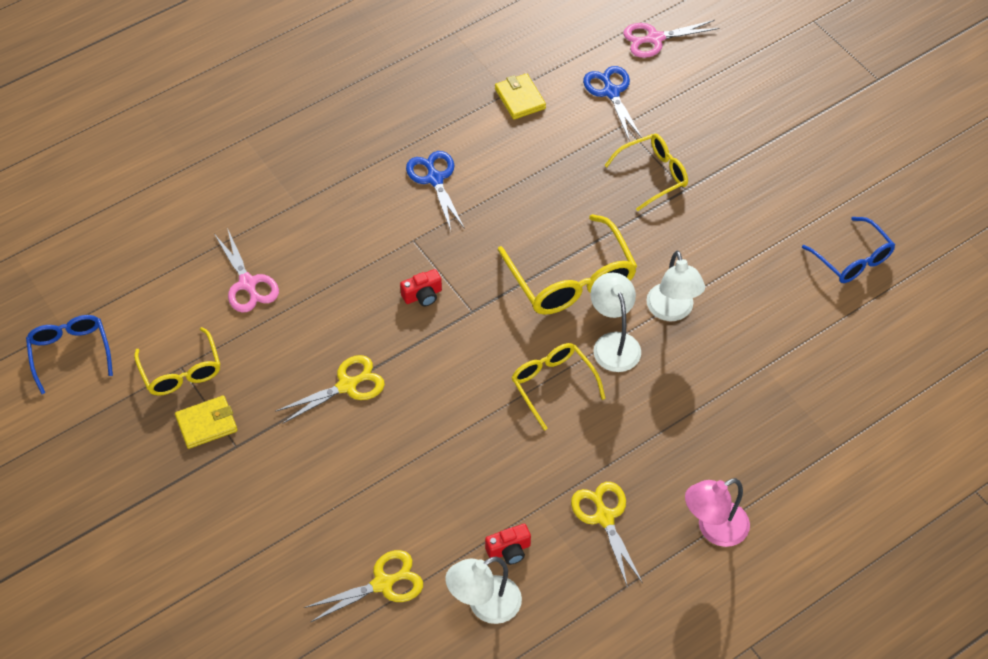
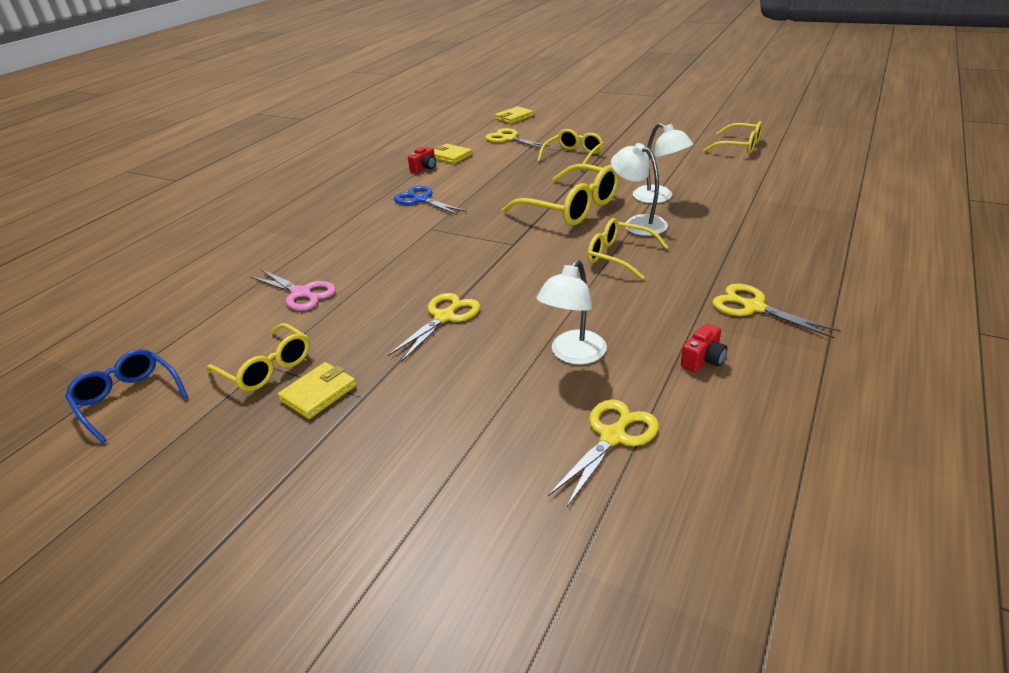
camera: 25 degrees left, 20 degrees down
red camera [400,269,442,306] -> red camera moved to [408,147,436,173]
white lamp [445,556,522,624] -> white lamp moved to [536,260,607,364]
blue scissors [583,66,642,141] -> yellow scissors [485,128,550,148]
pink scissors [623,20,719,58] -> yellow wallet [495,106,534,124]
pink lamp [685,478,750,547] -> none
blue glasses [802,217,895,283] -> yellow glasses [703,121,762,154]

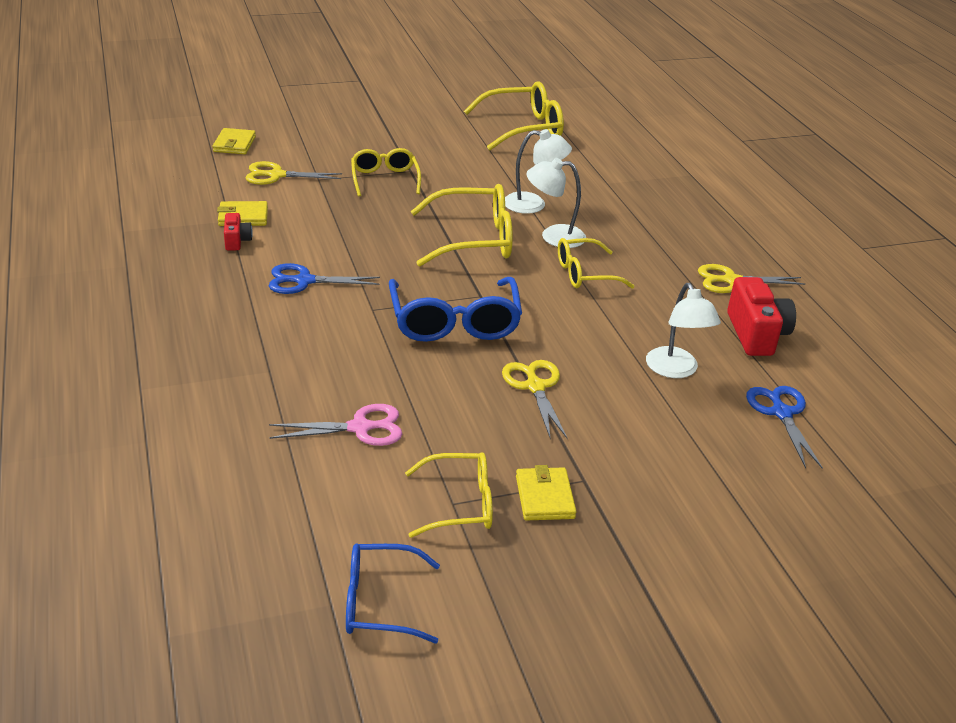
camera: 50 degrees left, 0 degrees up
yellow scissors [548,399,659,507] -> blue scissors [746,386,823,469]
red camera [681,323,727,372] -> red camera [727,277,796,356], size x1.86
yellow glasses [703,121,762,154] -> yellow glasses [464,81,564,150], size x1.57
none -> blue glasses [389,277,522,342]

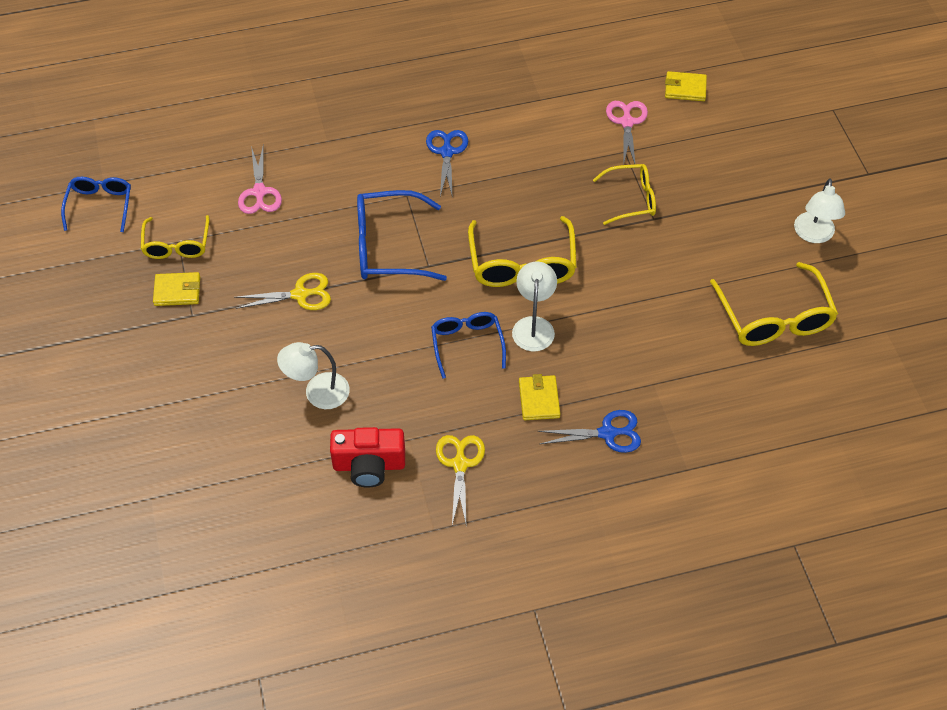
camera: 95 degrees right, 20 degrees up
yellow wallet [217,201,268,226] -> yellow wallet moved to [519,374,560,420]
red camera [224,213,253,251] -> none
yellow scissors [246,161,342,185] -> pink scissors [606,101,648,165]
white lamp [505,129,572,214] -> white lamp moved to [794,179,845,243]
yellow glasses [558,238,634,288] -> blue glasses [431,312,506,379]
blue scissors [746,386,823,469] -> blue scissors moved to [538,410,641,453]

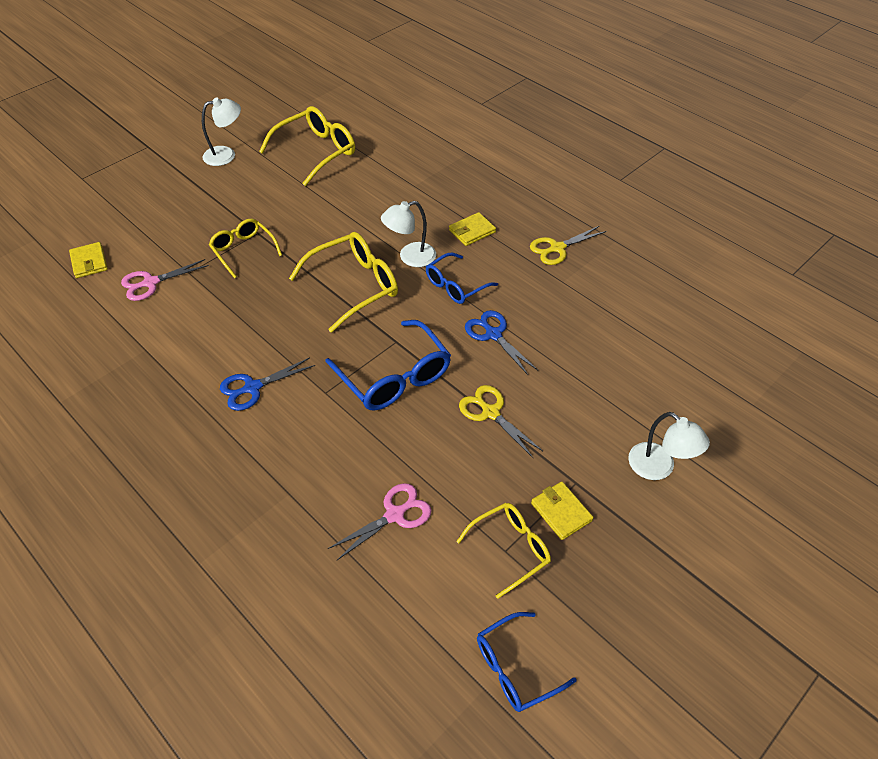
camera: 120 degrees left, 5 degrees down
white lamp [277,342,350,409] -> white lamp moved to [628,412,710,480]
red camera [330,427,405,488] -> none
blue scissors [538,410,641,453] -> blue scissors moved to [465,310,538,375]

